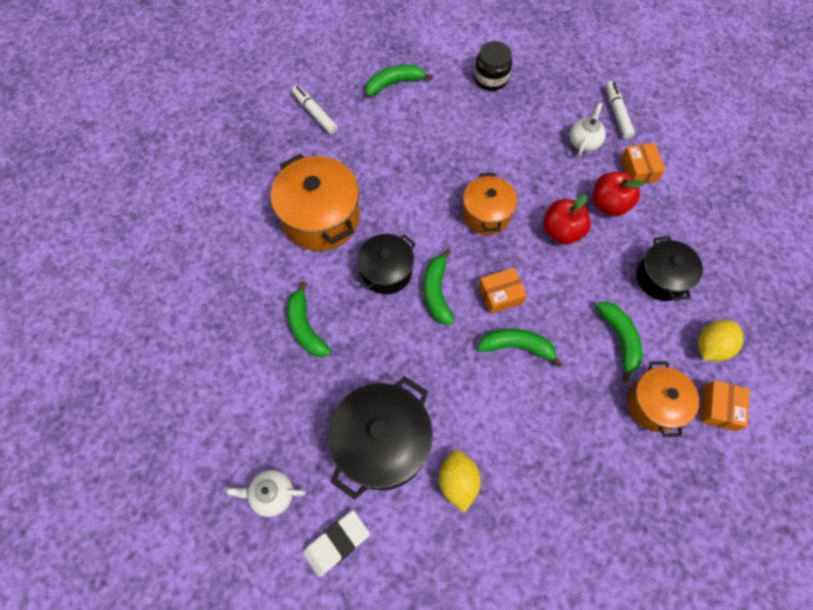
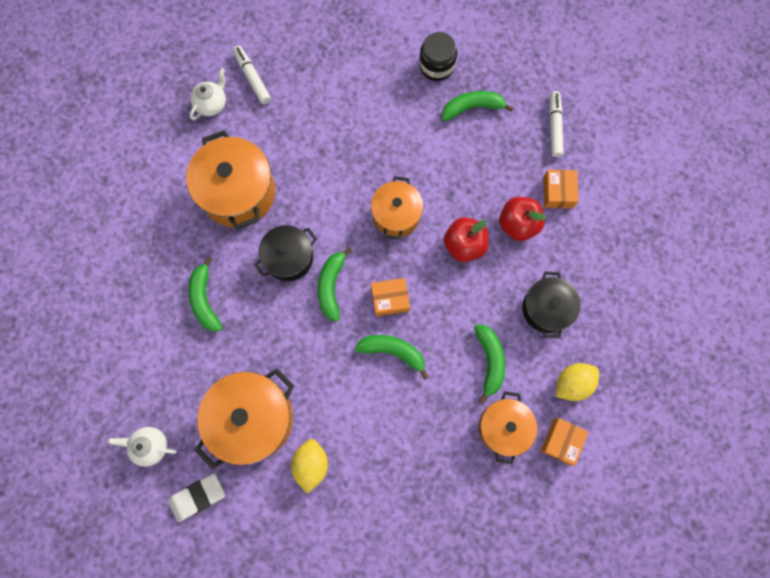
camera: 10 degrees right, 10 degrees up
black pot [328,376,433,500] -> orange pot [194,368,294,469]
green banana [366,65,433,96] -> green banana moved to [442,91,513,121]
white teapot [570,103,606,156] -> white teapot moved to [190,68,226,120]

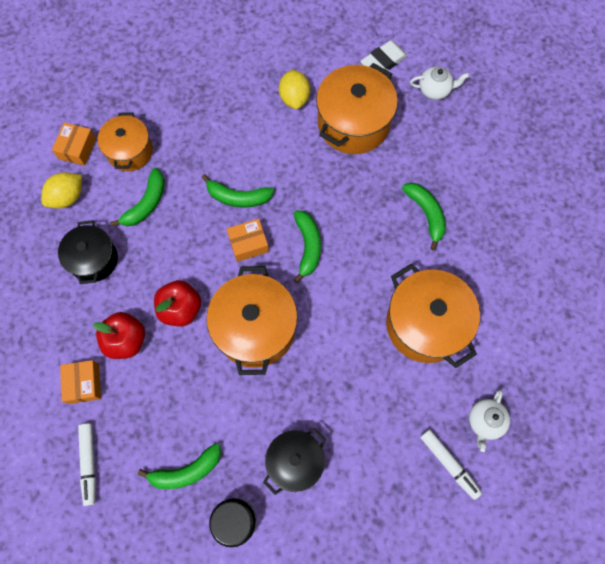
camera: 170 degrees right, 5 degrees down
black pot [254,225,317,281] -> black pot moved to [263,428,326,495]
orange pot [371,176,423,239] -> orange pot [206,266,298,375], size x1.59
green banana [474,324,505,404] -> green banana turned 135 degrees counterclockwise [110,168,165,227]

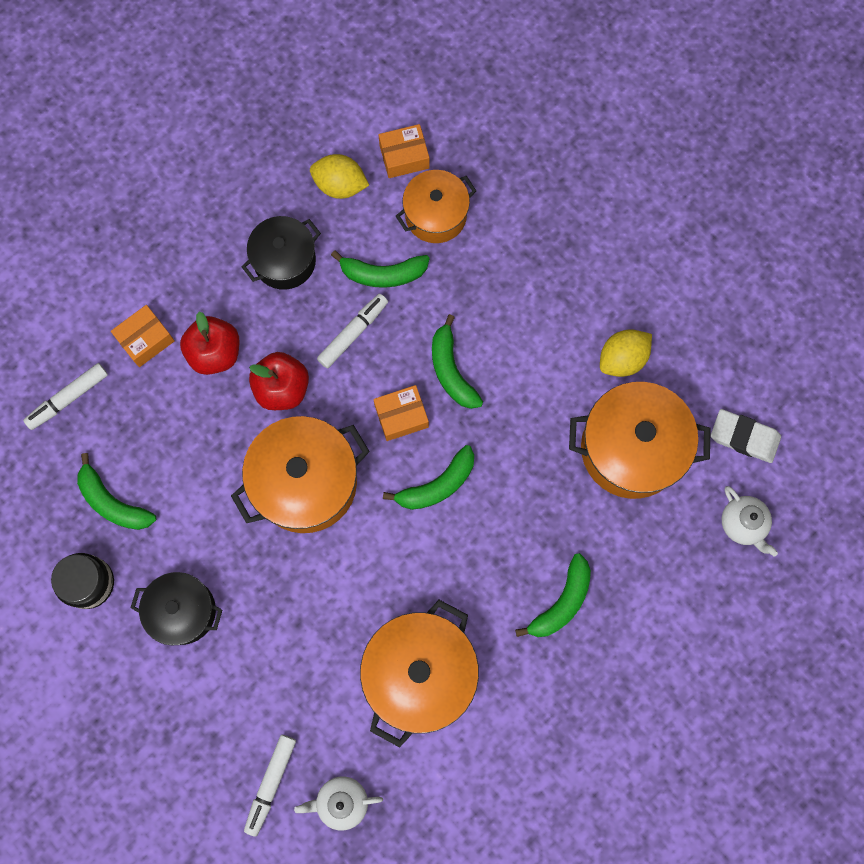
camera: 60 degrees right, 5 degrees up
orange box [227,219,269,262] -> orange box turned 60 degrees counterclockwise [373,385,429,441]
none -> white marker [317,294,388,369]

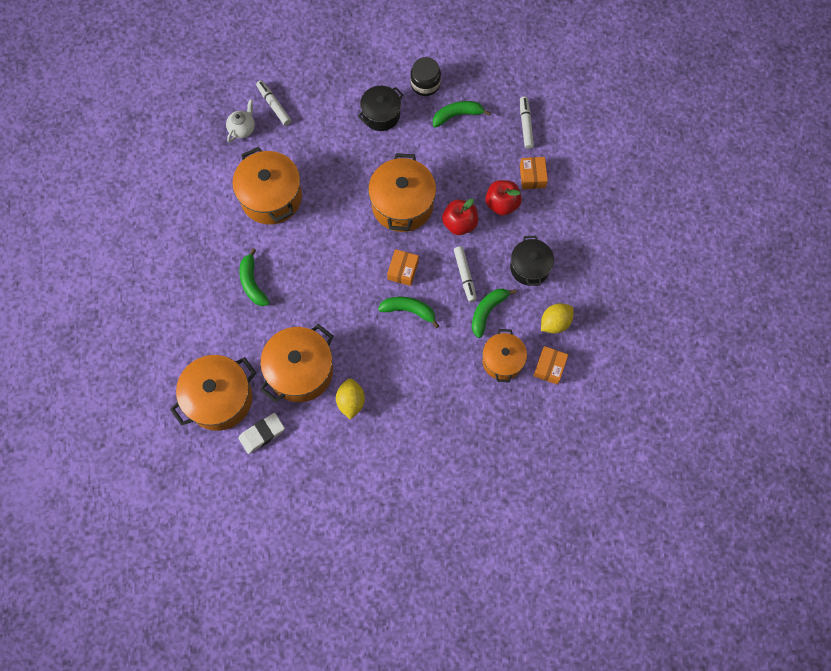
camera: 125 degrees right, 5 degrees down
green banana [383,445,474,510] -> none
white teapot [722,486,778,557] -> orange pot [170,355,256,431]

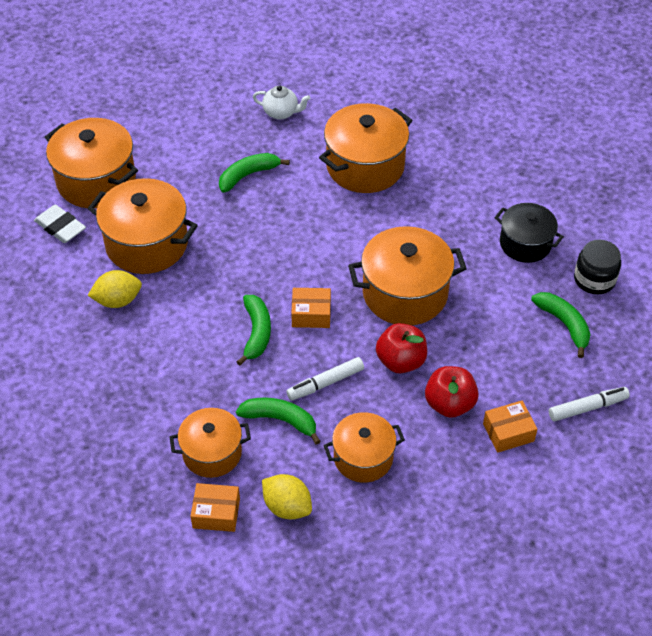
camera: 75 degrees right, 20 degrees down
white teapot [226,99,255,143] -> white teapot moved to [253,85,310,120]
white marker [256,80,291,126] -> none
black pot [510,236,554,286] -> orange pot [323,412,405,483]

